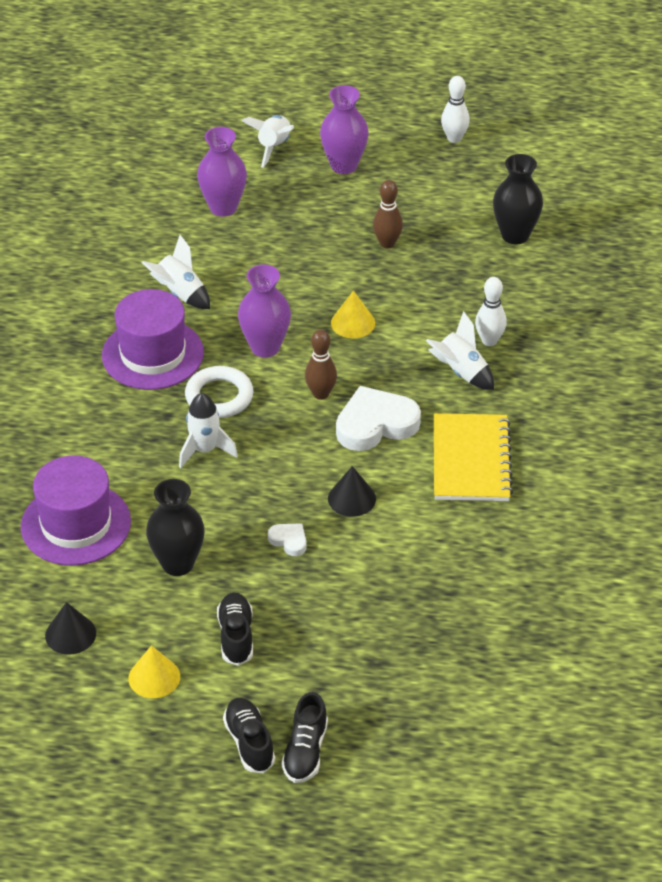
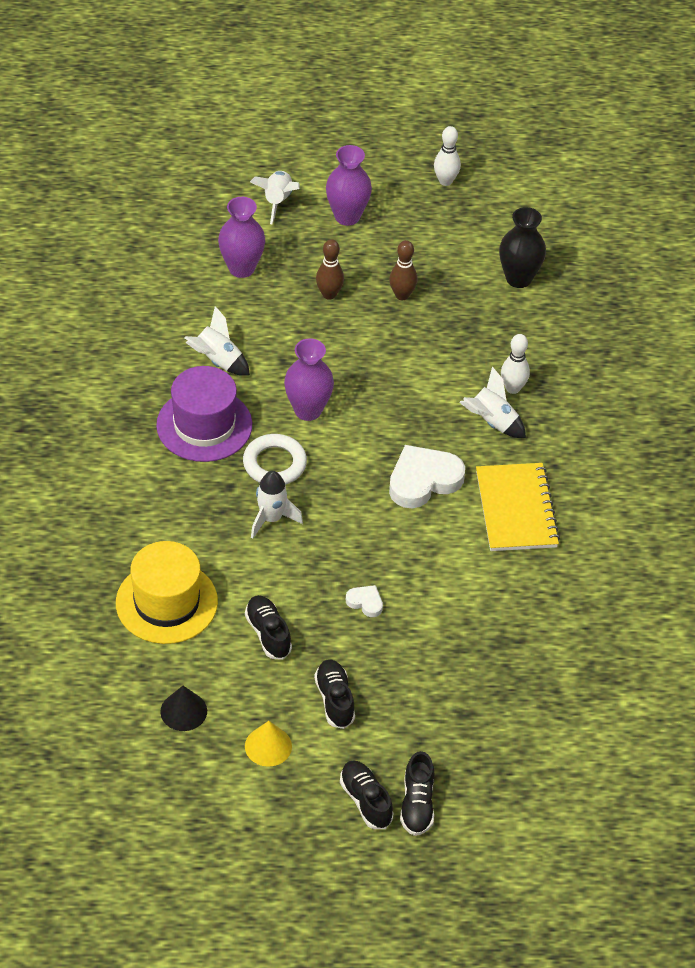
camera: 10 degrees left, 5 degrees up
purple hat [21,455,131,566] -> yellow hat [116,541,218,644]
black vase [146,479,205,576] -> black shoe [245,595,292,660]
brown bowling pin [305,330,337,400] -> brown bowling pin moved to [316,239,344,300]
black cone [328,466,376,517] -> none
yellow cone [331,290,375,338] -> none

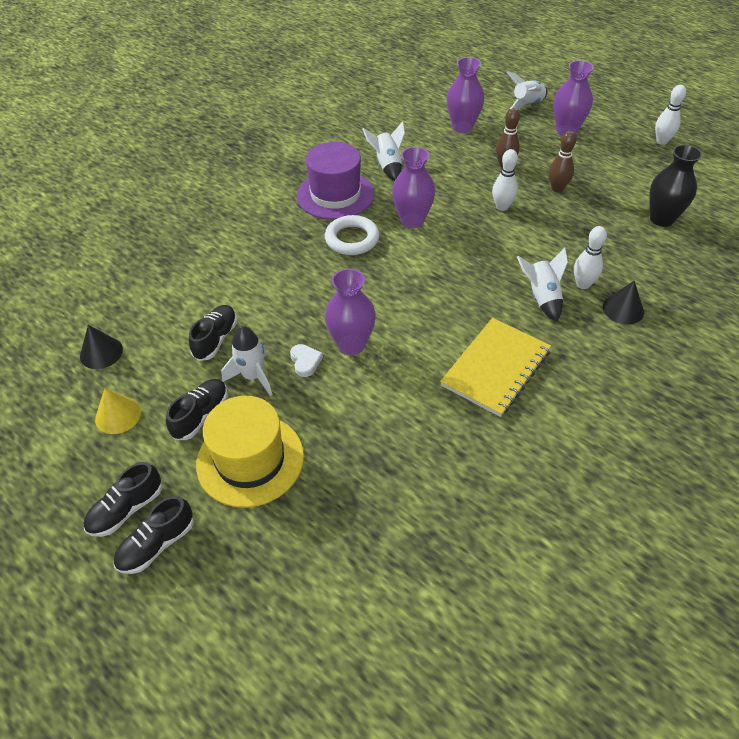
camera: 45 degrees right, 0 degrees up
yellow hat [116,541,218,644] -> yellow hat moved to [196,396,304,508]
white rocket [251,471,303,539] -> white rocket moved to [221,326,273,396]
black shoe [340,760,394,829] -> black shoe turned 150 degrees counterclockwise [84,462,162,537]
white heart [389,445,465,508] -> none
none -> purple vase [325,268,376,355]
none -> white bowling pin [492,149,518,211]
none -> black cone [603,281,644,324]

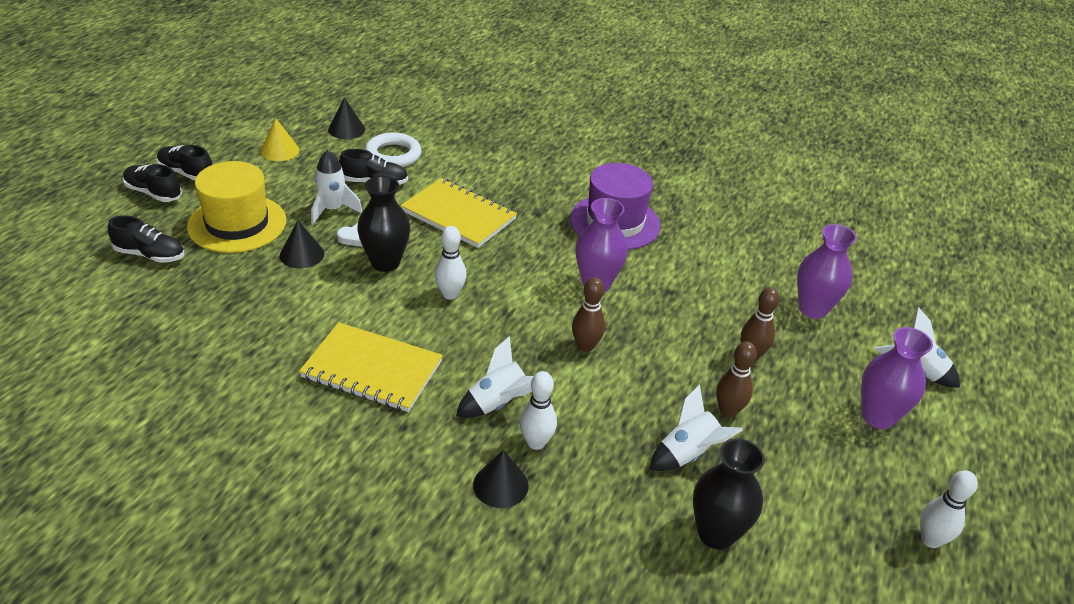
camera: 70 degrees right, 10 degrees down
black shoe [166,379,228,440] -> black shoe moved to [108,216,184,263]
white ring [325,215,379,255] -> white ring moved to [365,132,421,167]
purple vase [325,268,376,355] -> black vase [357,176,410,272]
white rocket [362,121,405,181] -> white rocket moved to [650,384,743,471]
white bowling pin [492,149,518,211] -> white bowling pin moved to [434,226,466,300]
none -> black cone [279,220,324,269]
none -> yellow notebook [401,178,517,248]
none -> brown bowling pin [572,277,605,352]

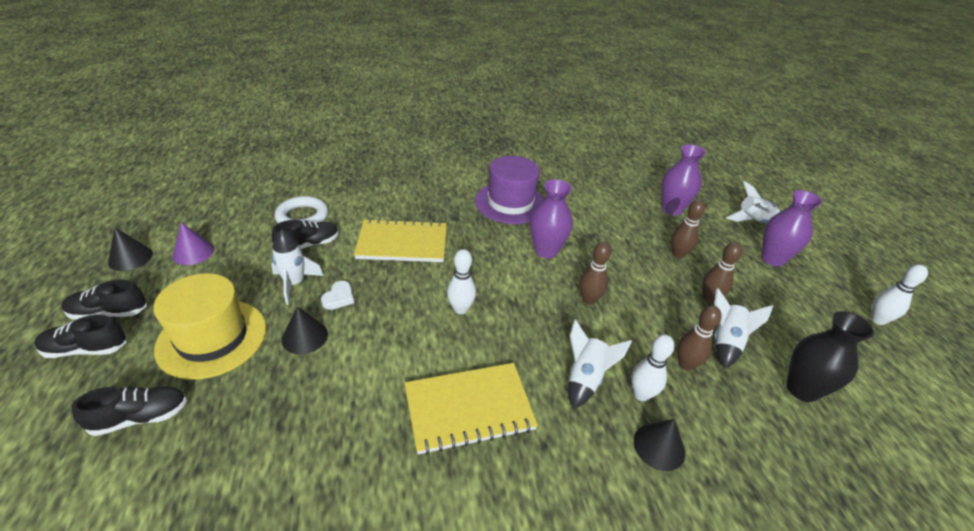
camera: 35 degrees left, 0 degrees up
yellow cone [260,118,299,161] -> purple cone [172,222,214,265]
black cone [328,97,365,139] -> black cone moved to [108,228,153,271]
black vase [357,176,410,272] -> none
none -> brown bowling pin [677,305,722,371]

